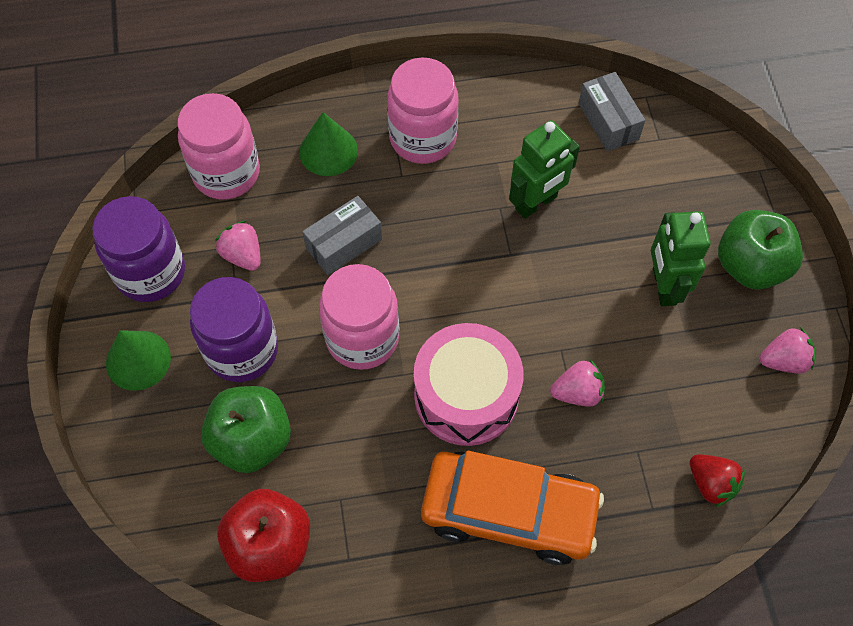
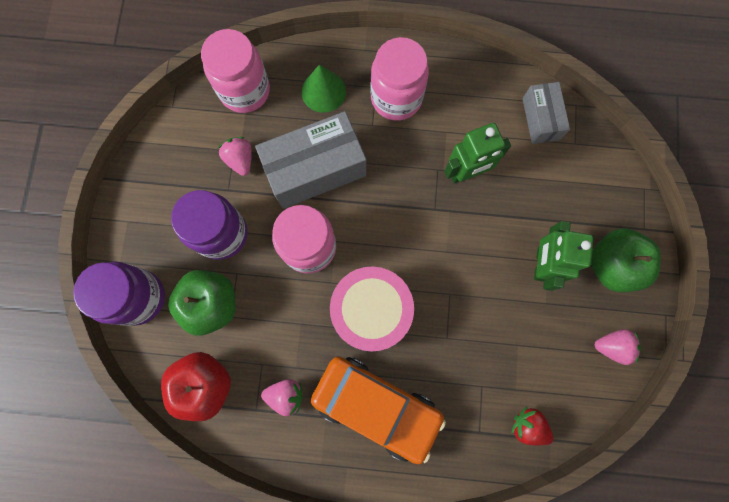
camera: 15 degrees right, 15 degrees up
purple jar [92,196,185,302] -> purple jar moved to [73,262,165,326]
green cone [106,330,171,391] -> none
grey box [302,196,382,275] -> grey box [255,111,366,209], size x1.77
pink strawberry [550,360,605,407] -> pink strawberry moved to [261,379,303,416]
red strawberry [690,454,745,507] -> red strawberry turned 150 degrees clockwise [511,406,554,445]

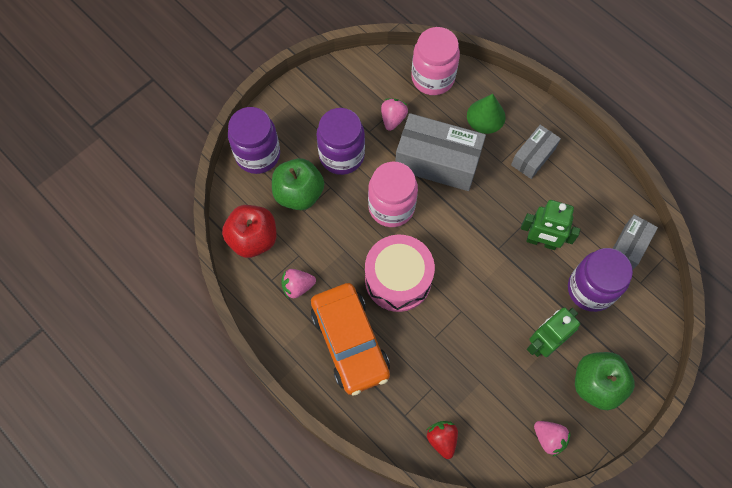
camera: 40 degrees right, 10 degrees down
pink strawberry [261,379,303,416] -> pink strawberry turned 120 degrees clockwise [281,269,316,299]
pink jar [371,37,429,121] -> grey box [511,125,561,179]
none -> purple jar [568,248,633,312]

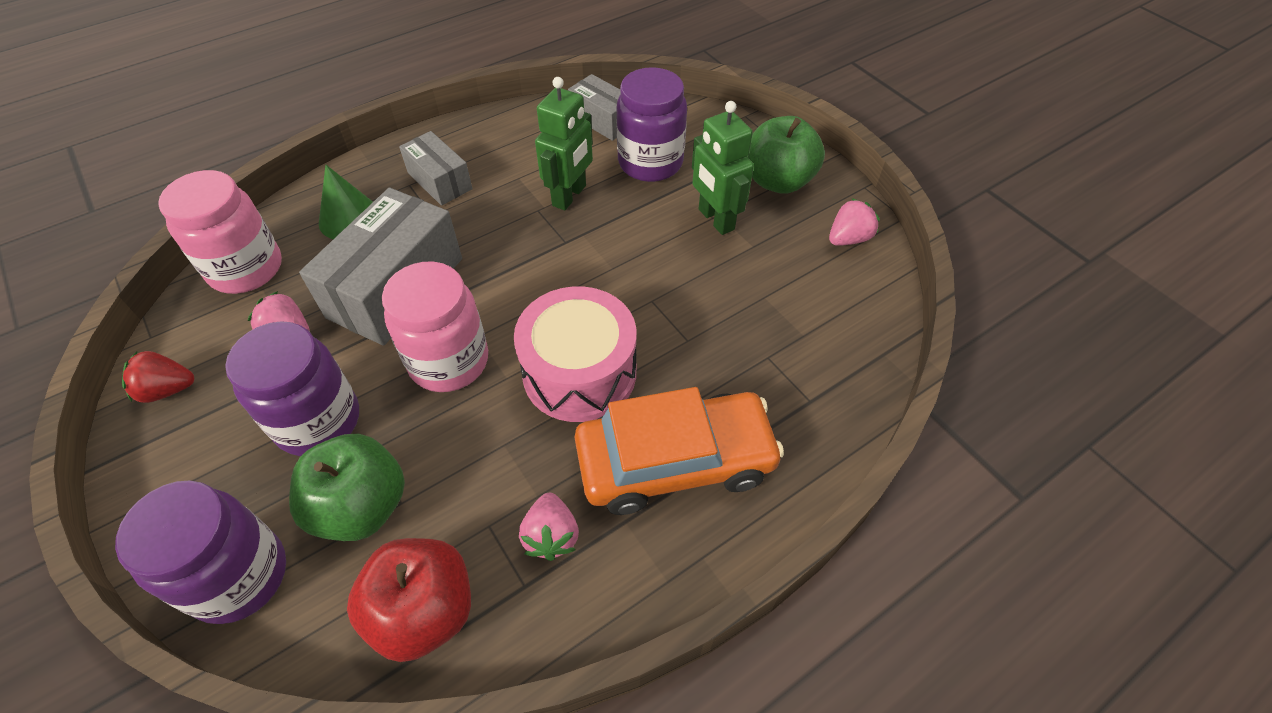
camera: 80 degrees left, 15 degrees down
red strawberry [427,421,458,459] -> red strawberry moved to [122,351,194,403]

